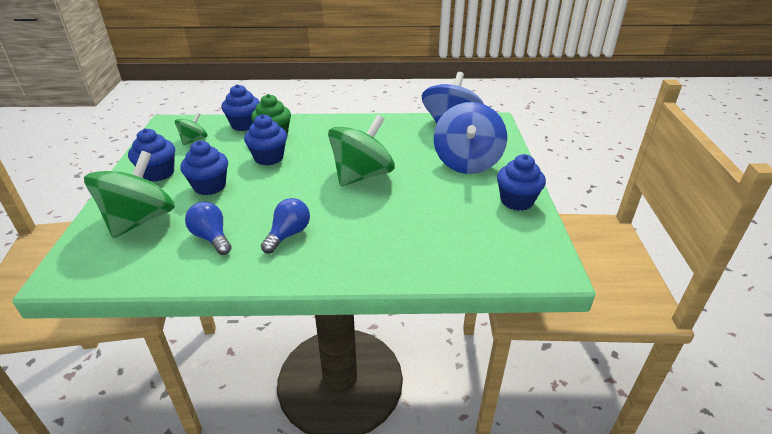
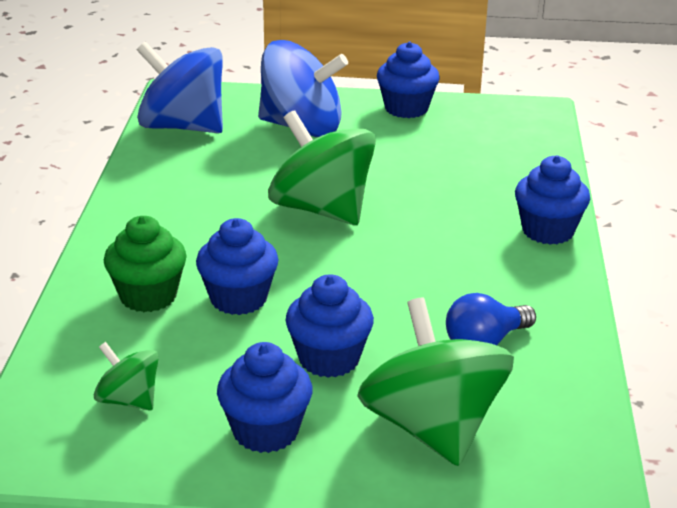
camera: 85 degrees left, 5 degrees down
green spinning top [84,151,175,238] -> green spinning top turned 45 degrees clockwise [357,298,514,466]
blue cupcake [221,84,260,131] -> blue cupcake moved to [515,155,590,245]
blue light bulb [261,198,310,254] -> none

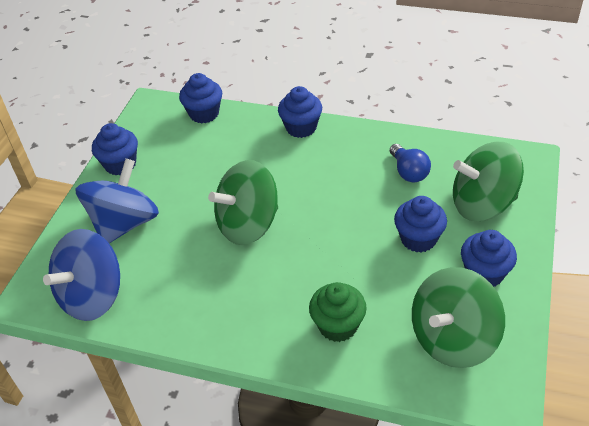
camera: 75 degrees left, 15 degrees up
green spinning top [94,342,159,411] -> green spinning top [412,267,505,368], size x1.99
blue cupcake [196,218,279,315] -> blue cupcake moved to [179,73,222,124]

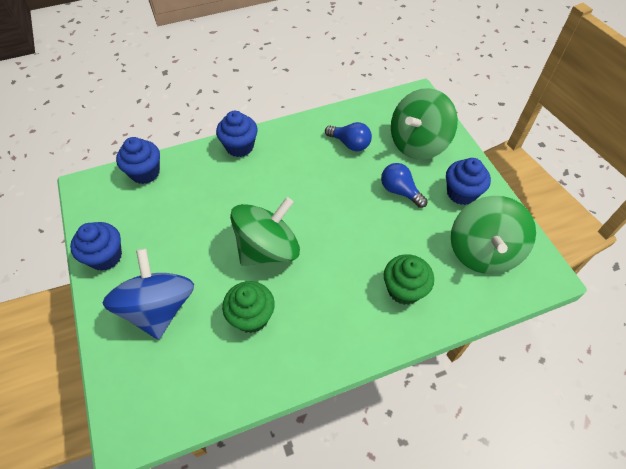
camera: 40 degrees left, 10 degrees up
blue spinning top [43,229,120,321] -> none
green spinning top [208,160,278,245] -> green spinning top turned 150 degrees counterclockwise [230,197,300,266]
blue cupcake [394,196,447,252] -> blue light bulb [381,163,428,208]
none -> green cupcake [222,281,275,333]

